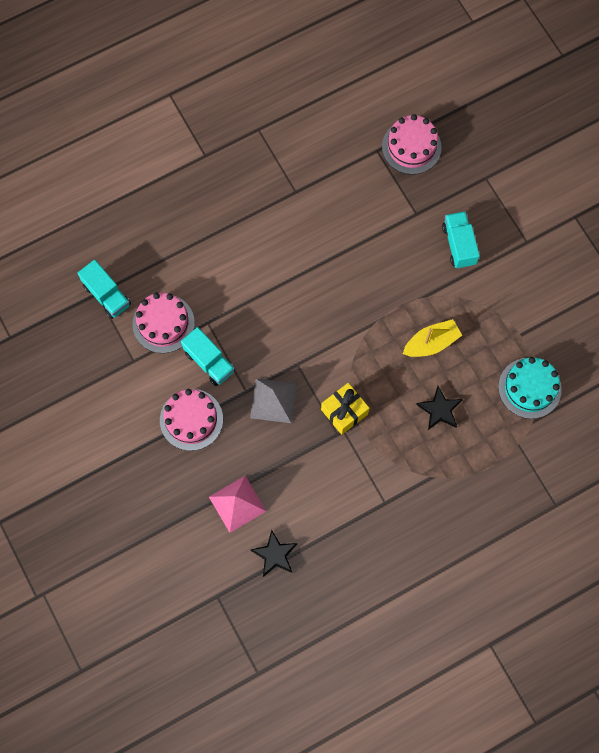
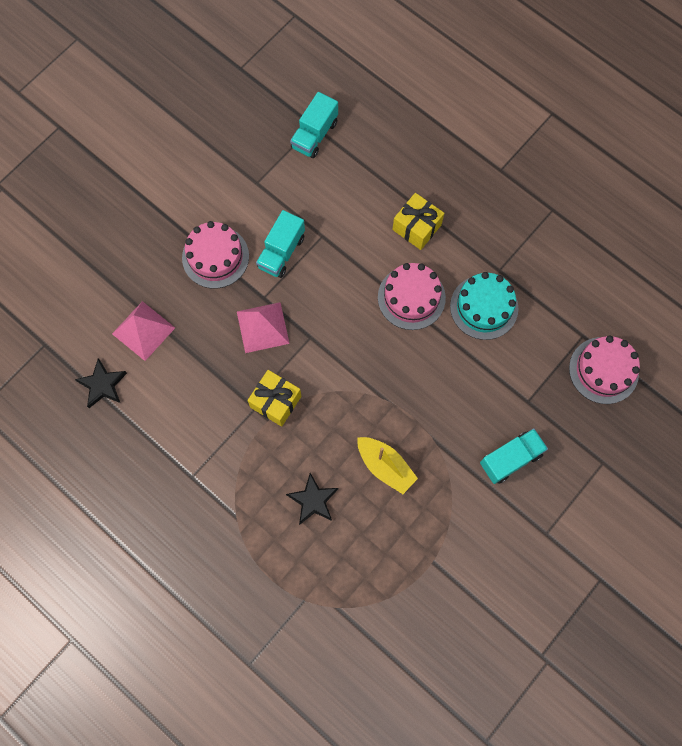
camera: 70 degrees right, 0 degrees up
pink cake [132,293,195,353] -> pink cake moved to [378,263,446,330]
grey pyramid [250,379,297,423] -> pink pyramid [237,302,290,353]
turquoise cake [498,357,562,419] -> turquoise cake moved to [450,272,518,340]
none -> yellow gift [392,193,444,250]

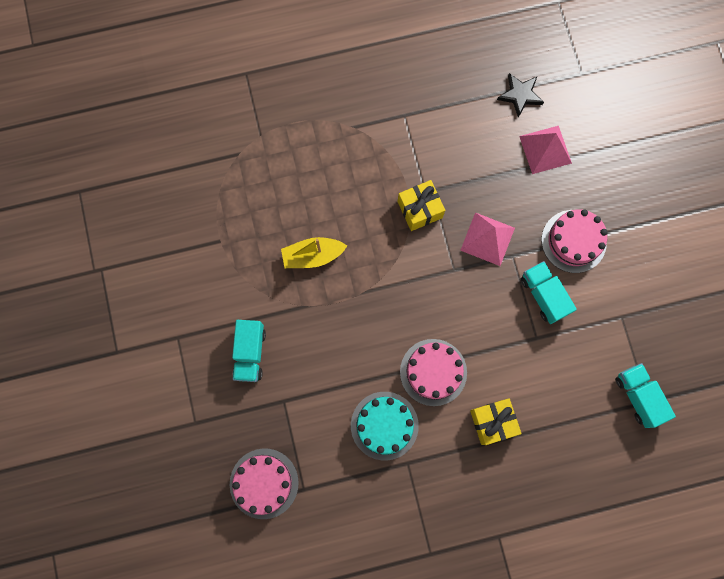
camera: 125 degrees right, 5 degrees up
black star [286,473,338,525] -> none

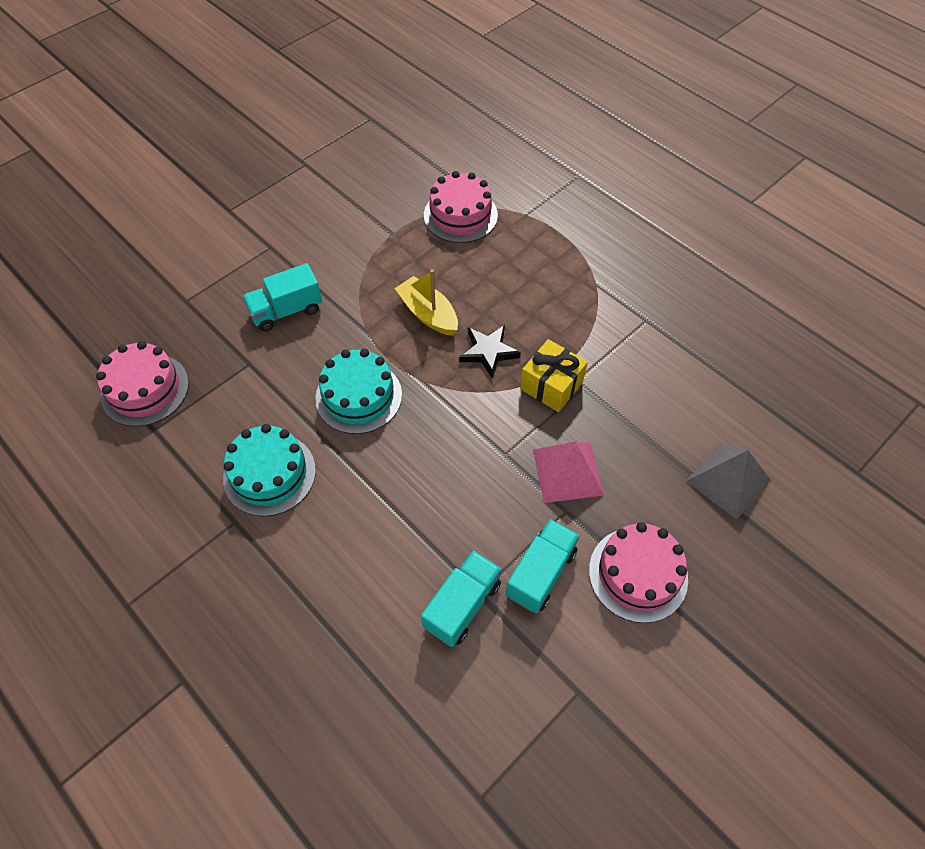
camera: 60 degrees right, 20 degrees down
pink cake [400,339,467,406] -> pink cake moved to [424,171,498,243]
yellow gift [470,399,521,445] -> none
black star [497,73,544,118] -> black star moved to [459,325,521,378]
pink pyramid [519,126,572,174] -> grey pyramid [686,443,771,520]
turquoise truck [615,363,676,428] -> turquoise truck moved to [421,550,502,647]
none -> turquoise cake [315,349,402,434]

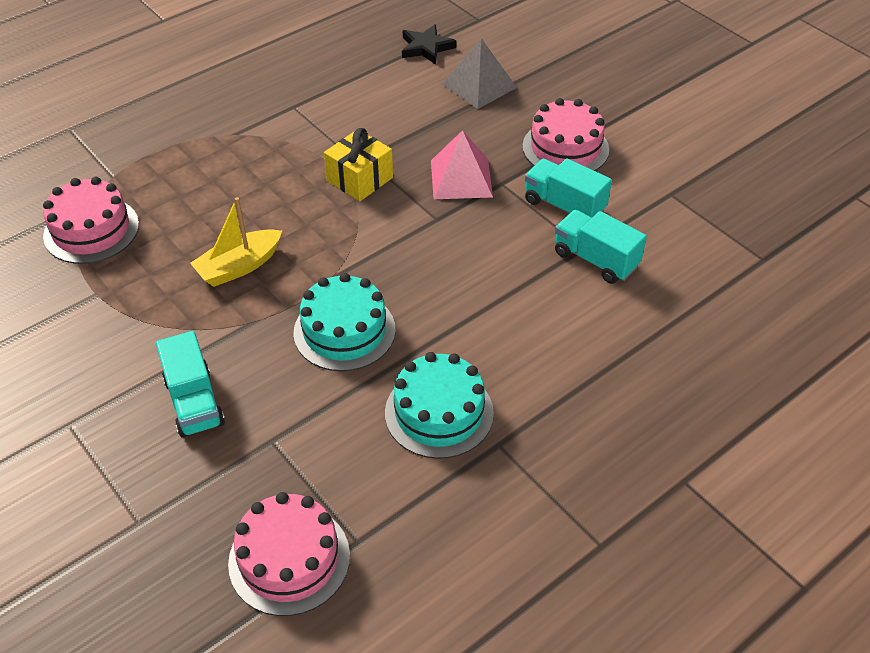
camera: 85 degrees left, 10 degrees down
black star [459,325,521,378] -> black star moved to [402,24,456,65]

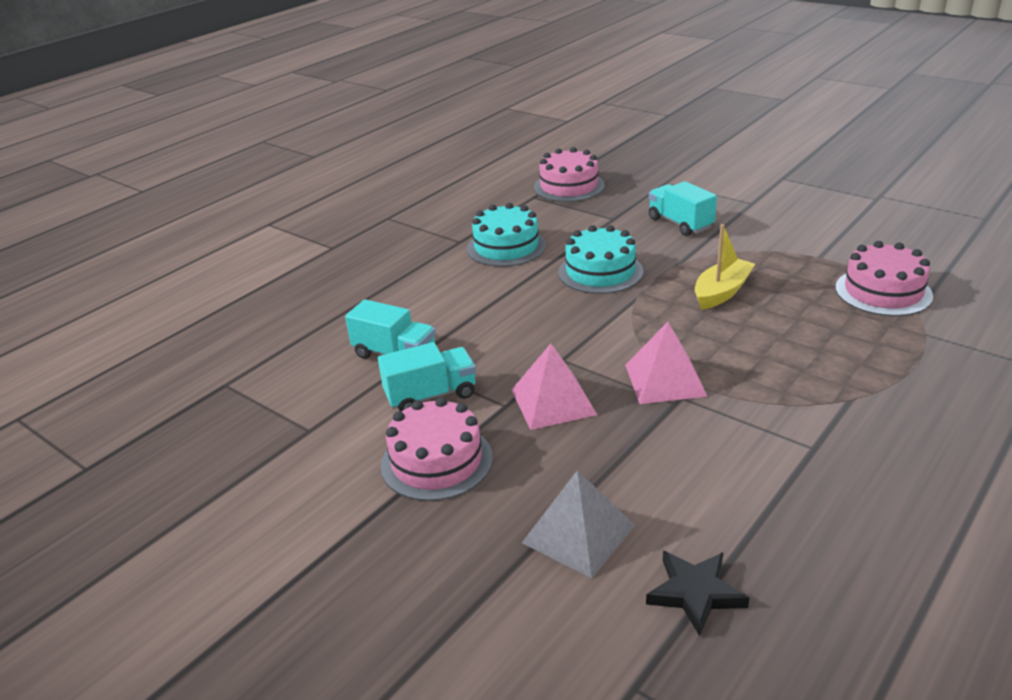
camera: 170 degrees right, 15 degrees down
yellow gift [324,128,393,201] -> pink pyramid [625,322,708,404]
turquoise truck [525,158,612,217] -> turquoise truck turned 45 degrees counterclockwise [378,342,476,412]

